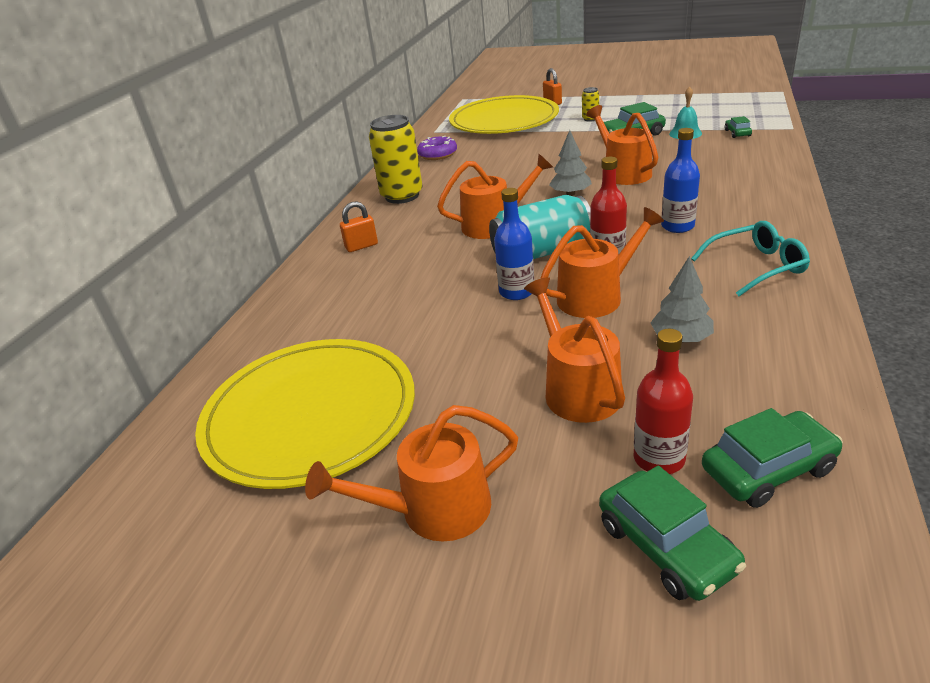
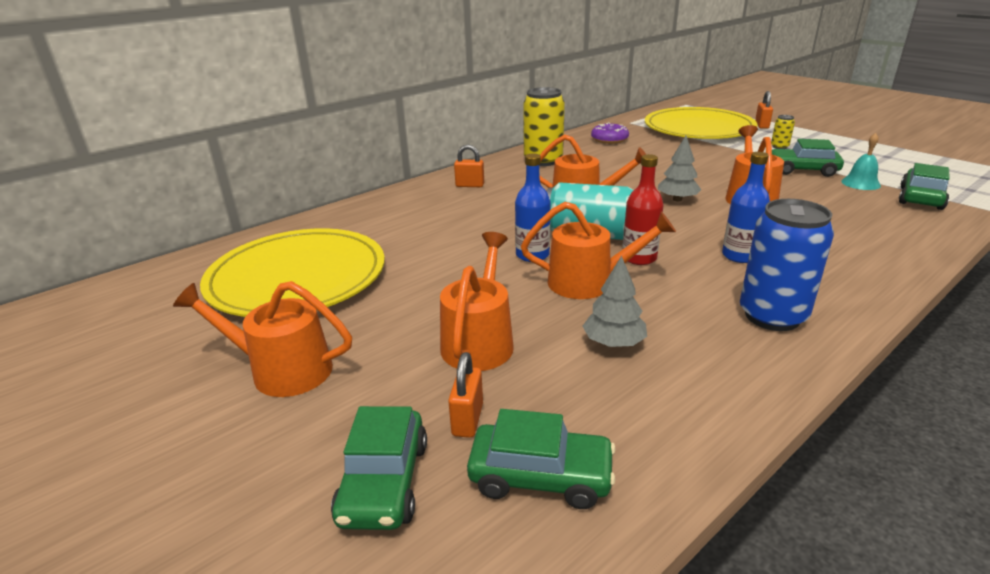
camera: 30 degrees right, 5 degrees down
red bottle [634,329,693,474] -> orange padlock [448,352,483,438]
turquoise glasses [691,221,810,296] -> blue can [740,199,834,331]
green car [724,116,752,138] -> green car [899,163,950,210], size x1.82

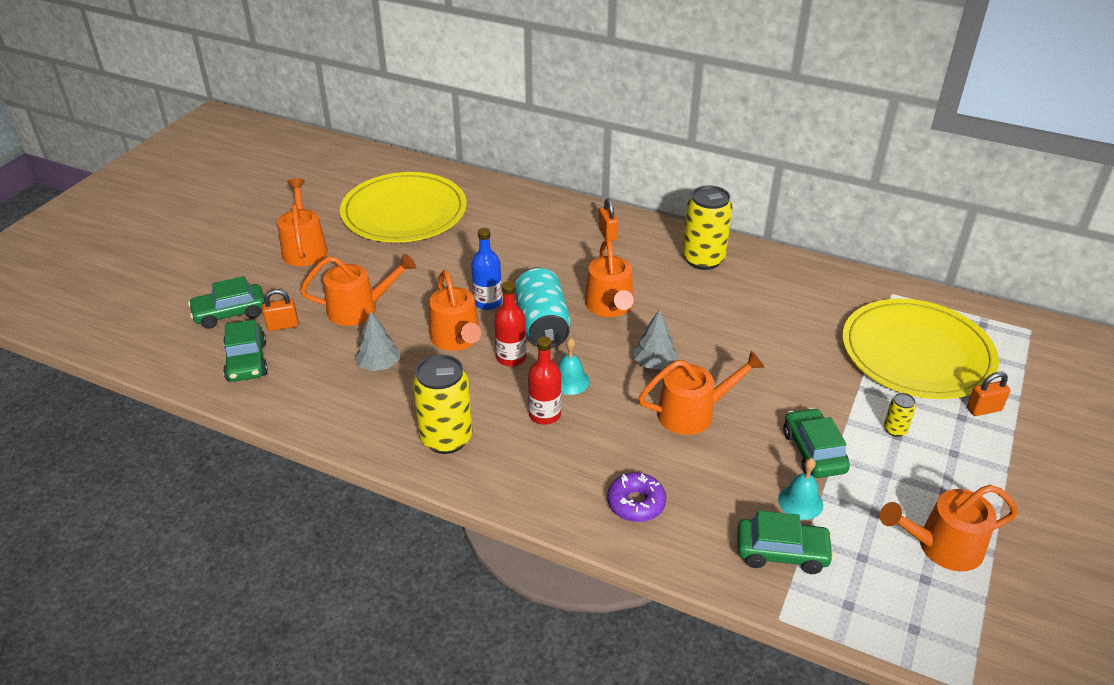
camera: 65 degrees right, 10 degrees up
purple donut [591,122,629,144] -> purple donut moved to [607,472,666,522]
blue bottle [722,152,770,263] -> red bottle [528,336,561,425]
blue can [740,199,834,331] -> yellow can [412,354,473,454]
none -> turquoise bell [558,338,590,395]
none -> orange watering can [880,485,1018,571]

